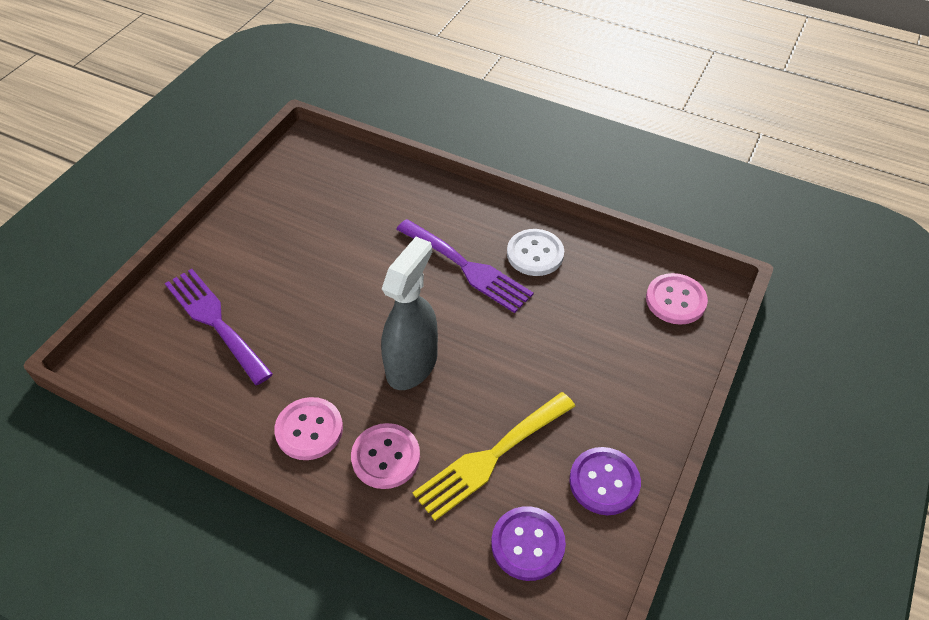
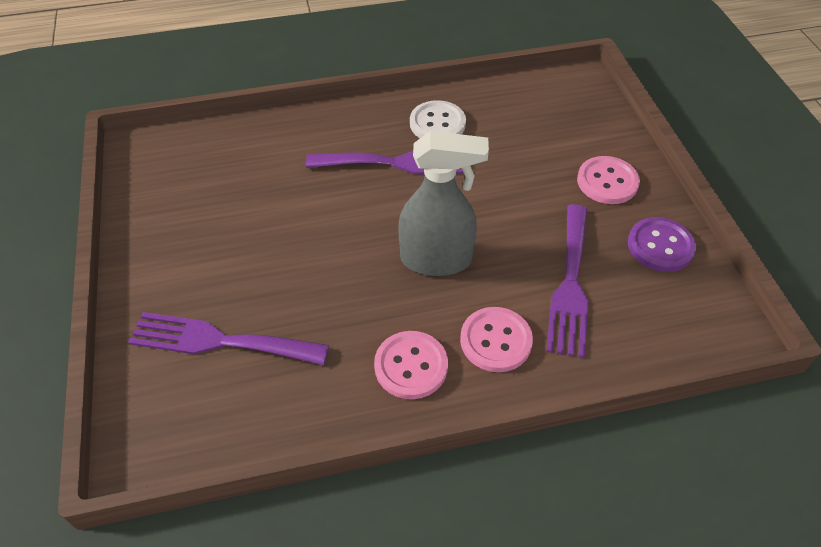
camera: 40 degrees left, 0 degrees up
grey spray bottle [381,237,438,390] -> grey spray bottle turned 105 degrees clockwise [398,131,489,276]
yellow fork [413,392,575,521] -> purple fork [546,204,588,358]
purple button [491,506,566,581] -> none
pink button [646,273,708,325] -> pink button moved to [577,156,640,204]

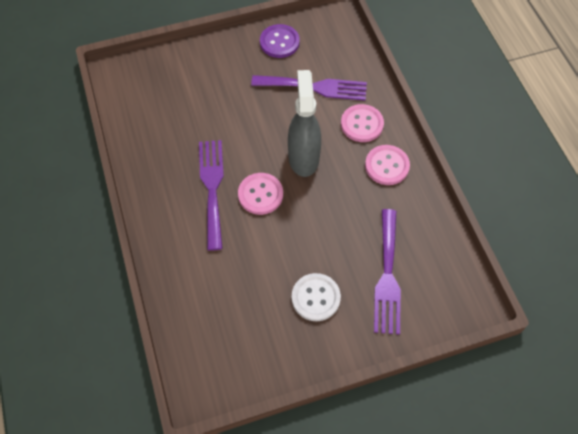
camera: 95 degrees left, 10 degrees up
white button [410,100,466,138] -> white button moved to [292,273,341,321]
pink button [577,156,640,204] -> pink button moved to [238,173,283,215]

